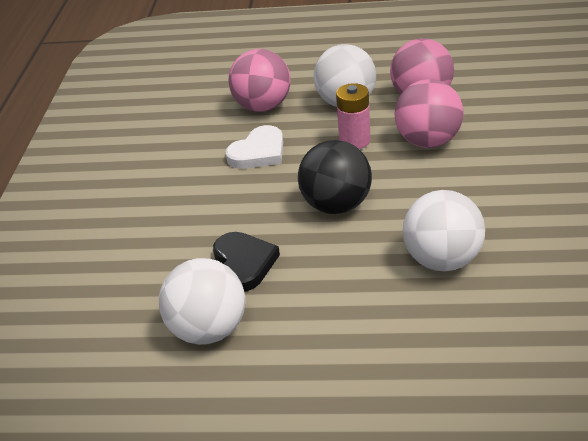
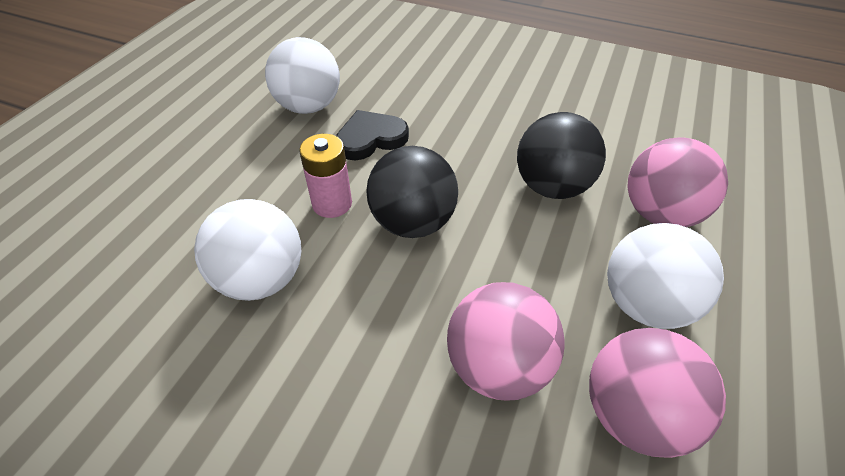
camera: 105 degrees right, 10 degrees up
black heart [213,232,280,292] -> black heart turned 150 degrees clockwise [336,110,409,160]
white heart [225,125,283,169] -> black ball [517,112,606,199]
pink battery [336,83,371,149] -> pink battery moved to [299,134,352,218]

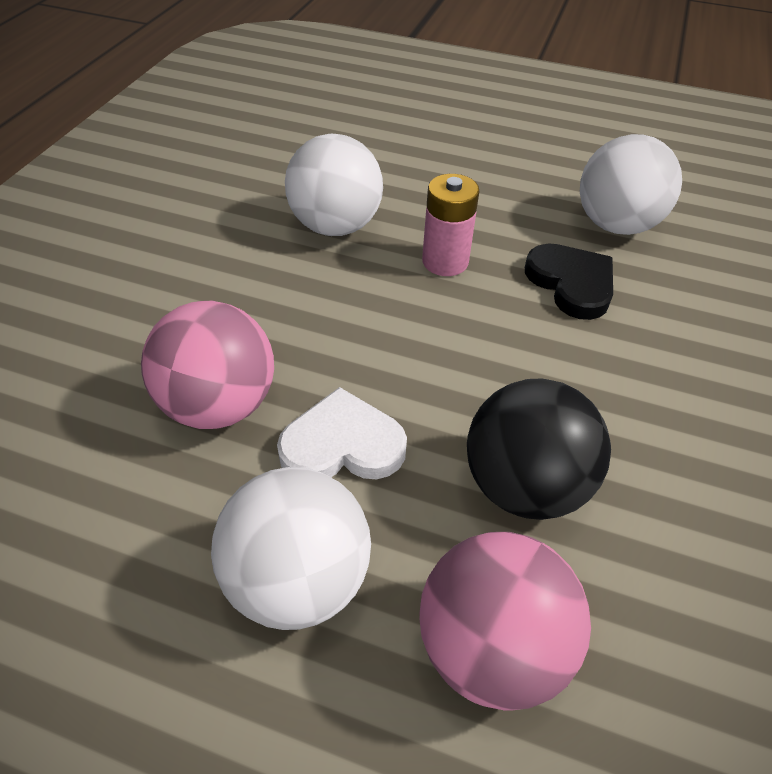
camera: 85 degrees right, 0 degrees up
black ball [366,146,458,238] -> none
pink ball [589,328,726,458] -> none
none -> white heart [277,387,407,479]

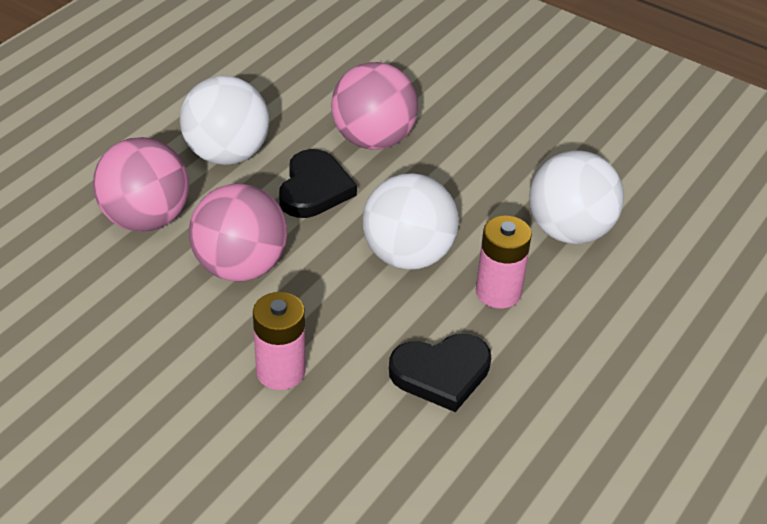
camera: 105 degrees right, 5 degrees down
white heart [277,387,407,479] -> black heart [279,149,357,218]
black ball [467,379,611,520] -> pink ball [189,184,287,282]
white ball [580,134,682,235] -> white ball moved to [362,173,459,270]
none -> pink battery [253,292,306,390]

